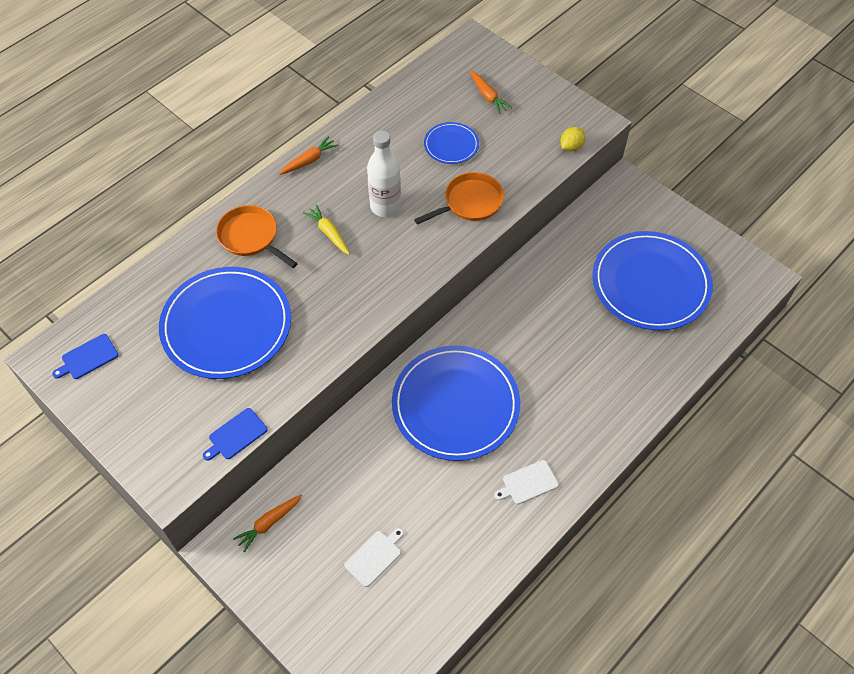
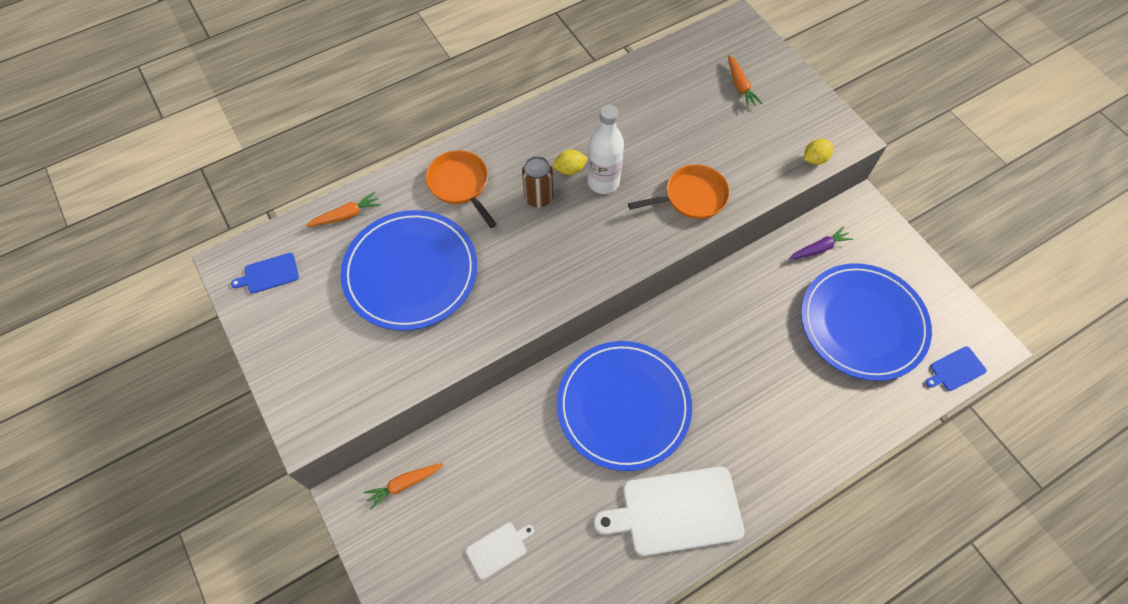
camera: 15 degrees right, 5 degrees up
blue cutting board [203,408,268,461] -> blue cutting board moved to [925,346,987,391]
orange carrot [279,136,339,175] -> orange carrot moved to [306,192,381,227]
yellow carrot [303,204,350,255] -> brown can [522,156,553,208]
blue plate [424,122,479,164] -> none
white cutting board [494,460,559,504] -> white cutting board [594,466,745,556], size x2.12
none -> yellow lemon [553,150,588,175]
none -> purple carrot [789,226,853,260]

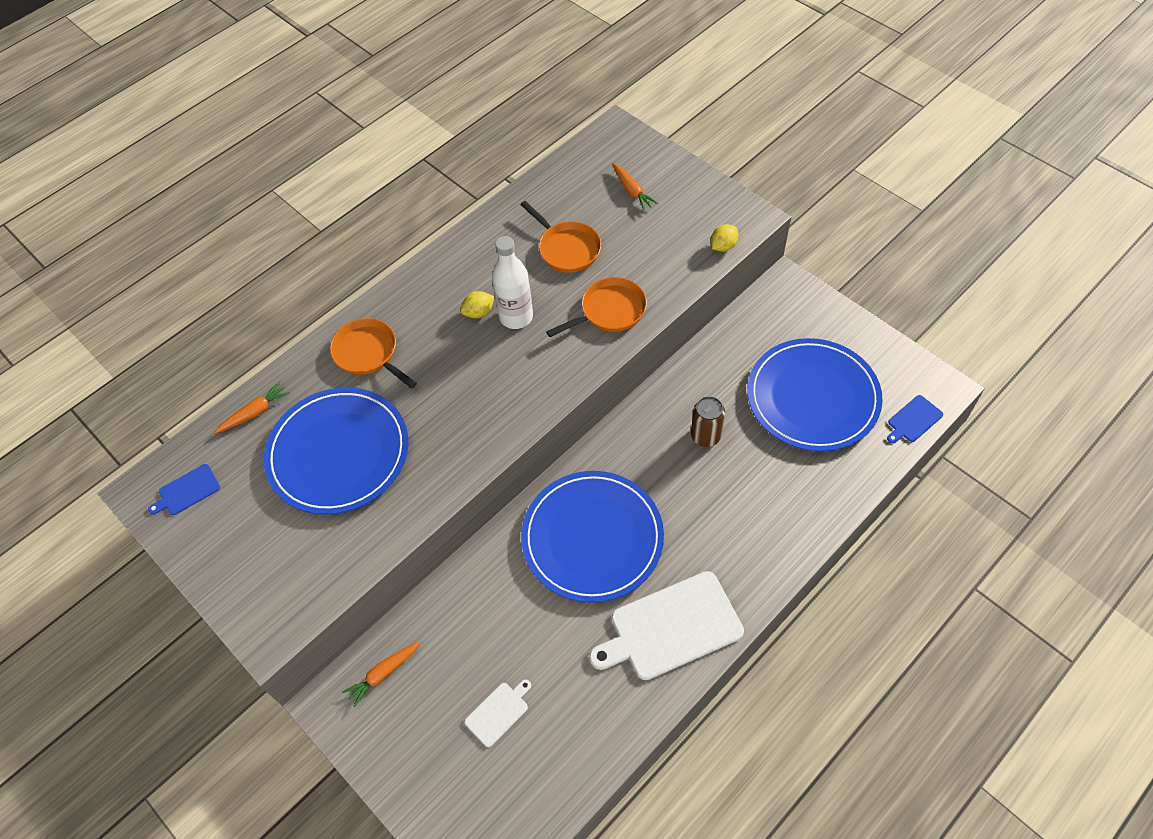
camera: 10 degrees left, 5 degrees down
brown can [522,156,553,208] -> brown can moved to [691,396,725,447]
purple carrot [789,226,853,260] -> none
none -> orange pan [520,201,601,273]

